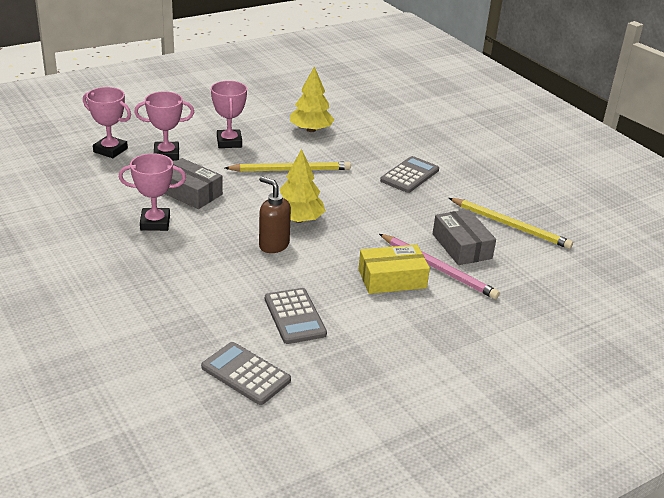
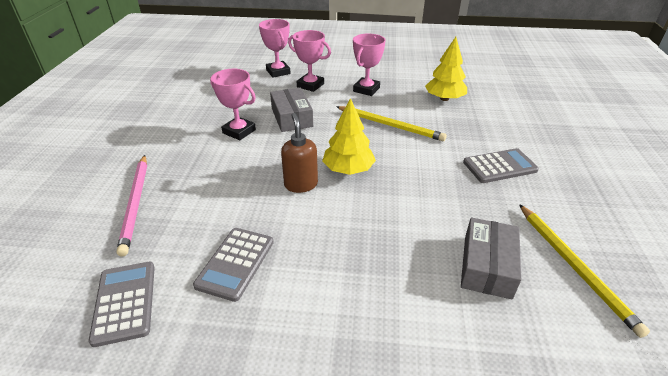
camera: 40 degrees right, 5 degrees up
yellow box [359,245,430,294] -> none
pink pencil [379,234,500,299] -> pink pencil moved to [116,155,147,256]

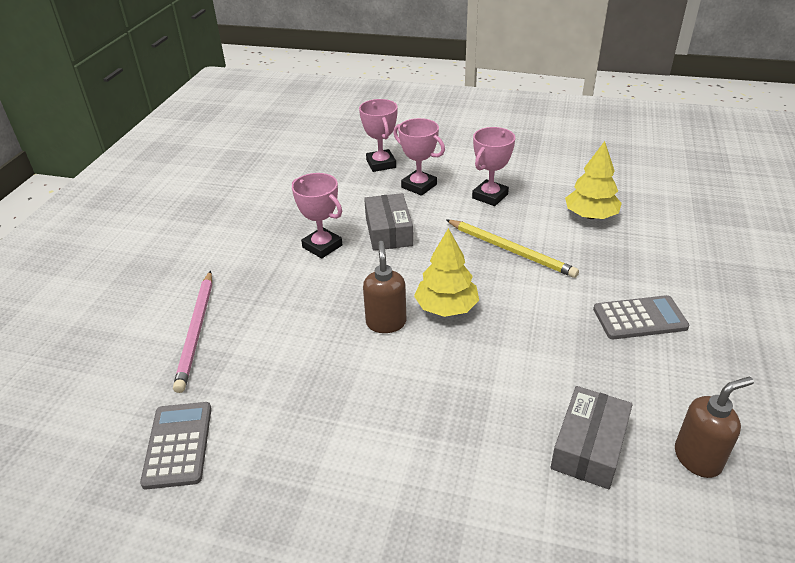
camera: 10 degrees right, 0 degrees up
grey calculator [193,228,274,302] -> none
yellow pencil [519,204,650,338] -> brown soap dispenser [675,376,754,478]

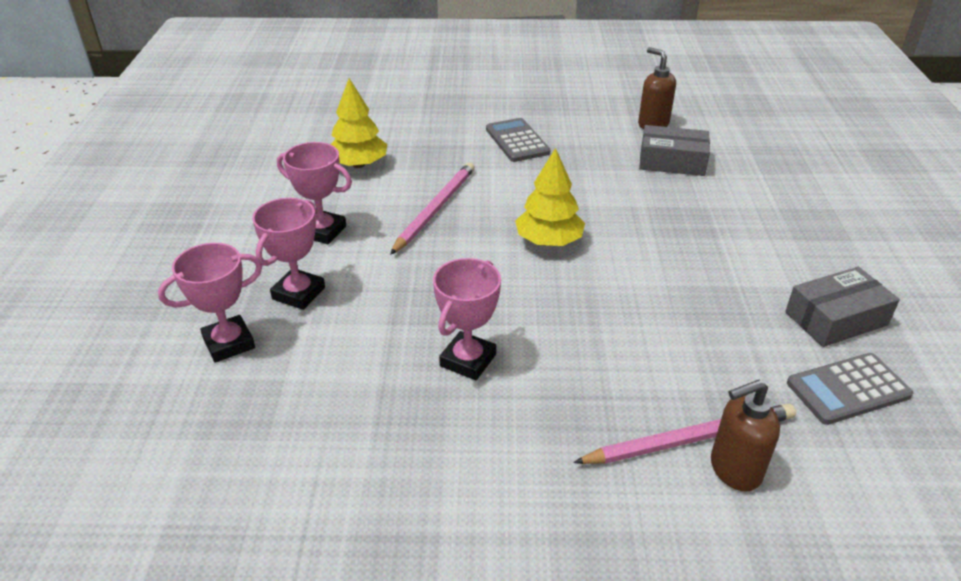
camera: 105 degrees left, 0 degrees up
brown soap dispenser [363,241,406,333] -> brown soap dispenser moved to [711,380,780,492]
grey box [364,193,413,251] -> grey box moved to [785,267,900,347]
yellow pencil [446,220,579,278] -> pink pencil [390,162,475,255]

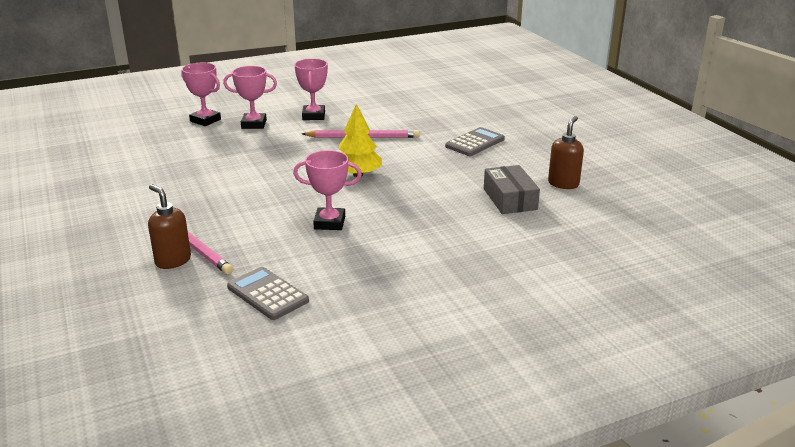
camera: 65 degrees right, 10 degrees down
yellow tree [331,78,387,168] -> none
pink trophy [433,258,501,380] -> pink trophy moved to [293,150,362,230]
grey box [785,267,900,347] -> none

